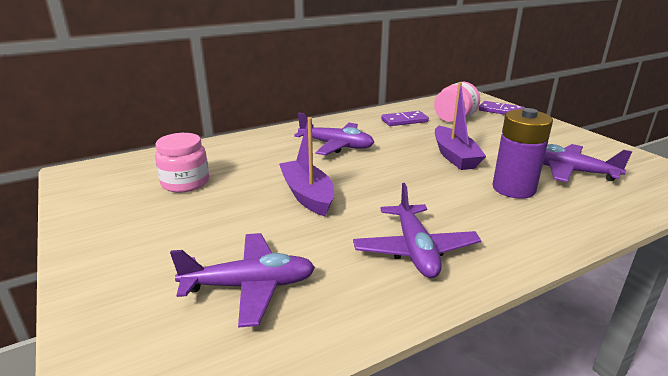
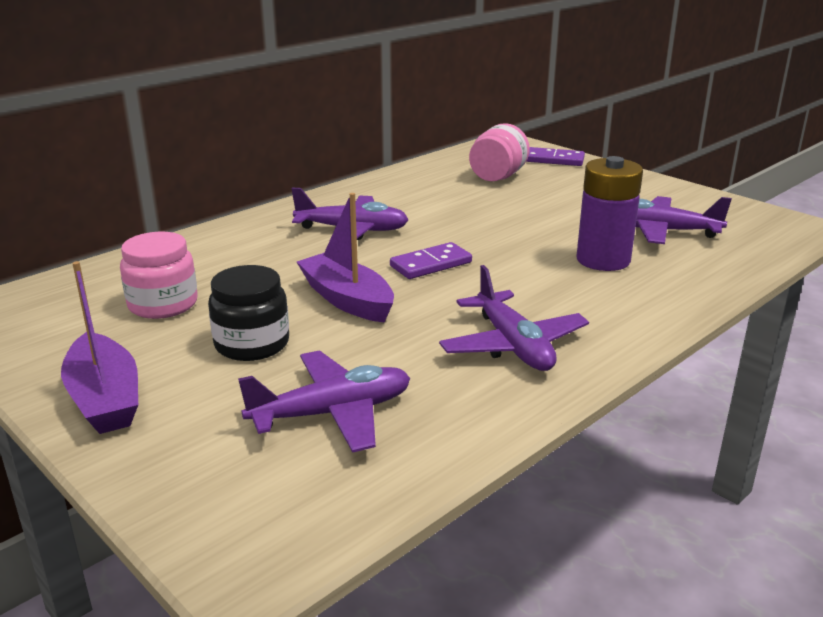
camera: 15 degrees left, 0 degrees up
purple domino [381,111,429,126] -> purple domino moved to [390,242,472,279]
purple boat [435,82,486,170] -> purple boat moved to [61,261,138,434]
none -> black jar [208,265,289,361]

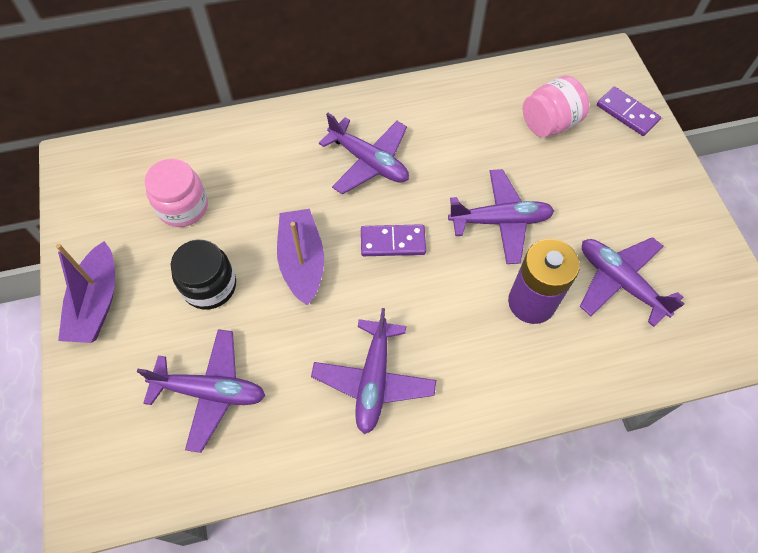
camera: 30 degrees right, 35 degrees up
none -> purple plane [448,169,554,264]

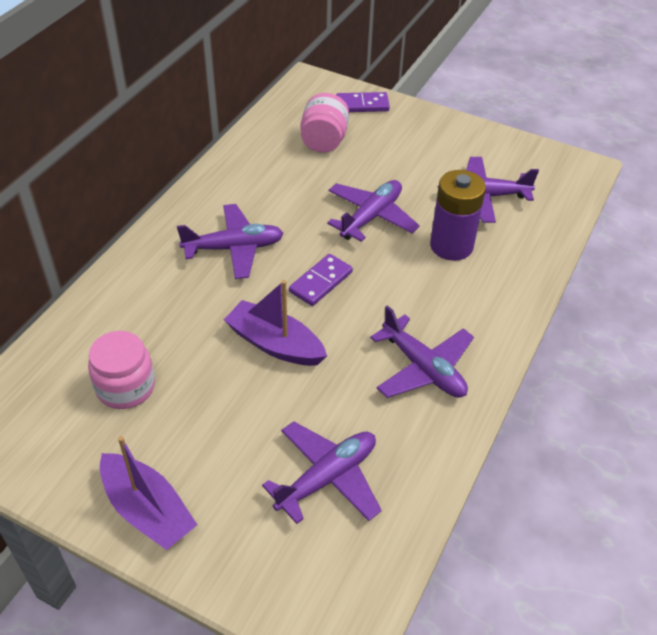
camera: 50 degrees left, 15 degrees down
black jar [171,240,236,310] -> none

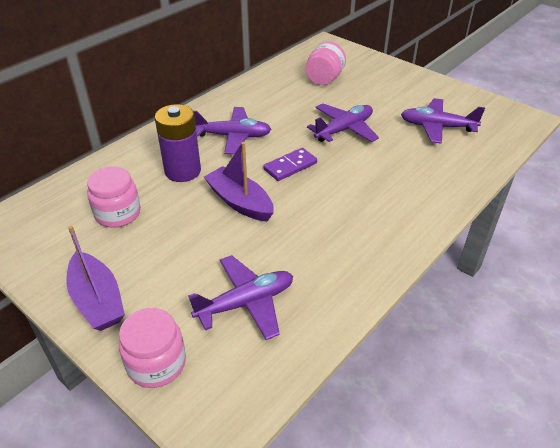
camera: 15 degrees right, 5 degrees down
purple domino [336,92,390,112] -> none
purple plane [370,305,474,398] -> none
purple battery [430,170,486,261] -> purple battery moved to [155,104,201,182]
none -> pink jar [119,308,186,388]

